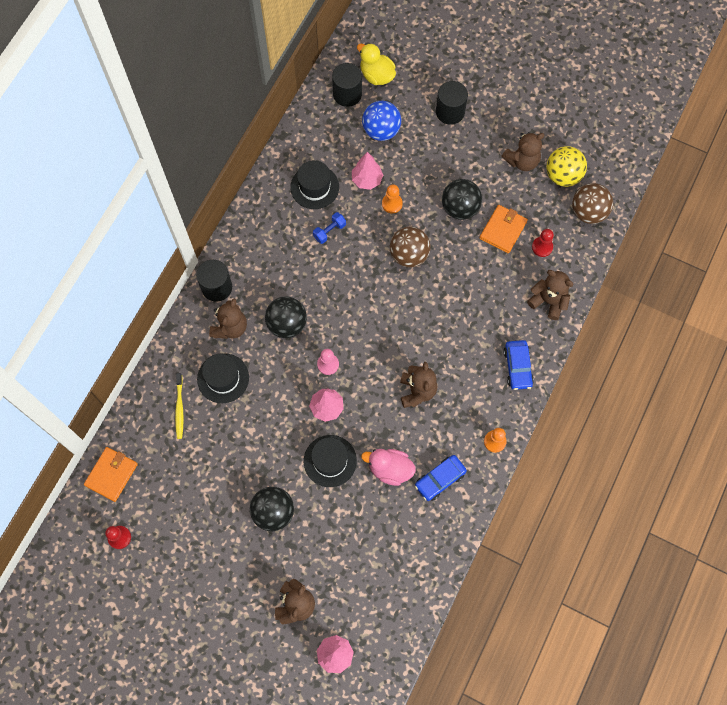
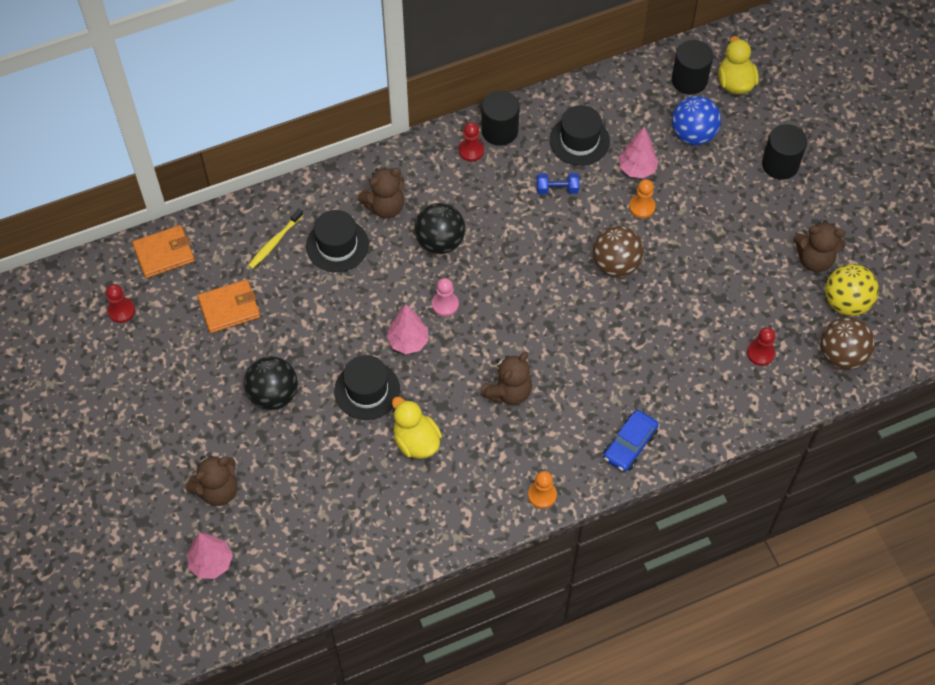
camera: 40 degrees right, 10 degrees down
black cylinder [196,260,232,302] -> black cylinder moved to [481,90,520,146]
pink duck [361,449,416,486] -> yellow duck [392,397,442,459]
blue car [415,455,467,501] -> none
black ball [442,179,482,220] -> none
orange wallet [480,205,528,253] -> orange wallet moved to [197,279,260,333]
brown teddy bear [527,270,574,320] -> none
none -> red pawn [459,122,484,161]

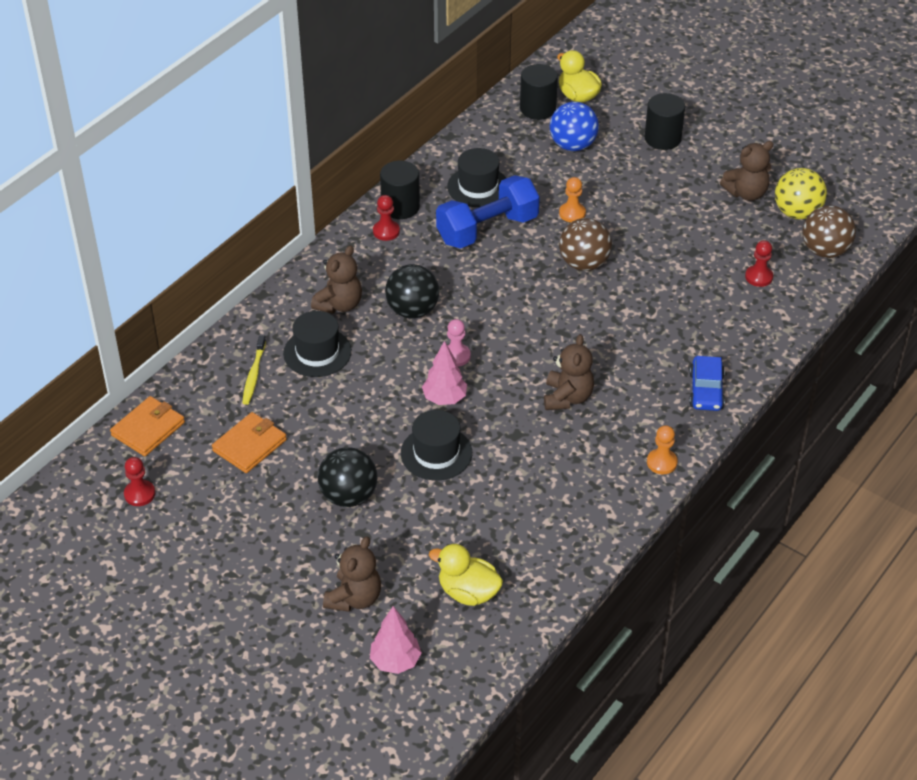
camera: 30 degrees left, 15 degrees down
yellow duck [392,397,442,459] -> yellow duck moved to [429,544,503,606]
blue dumbbell [537,173,579,194] -> blue dumbbell [436,175,540,249], size x2.30
pink tree [619,127,659,178] -> none

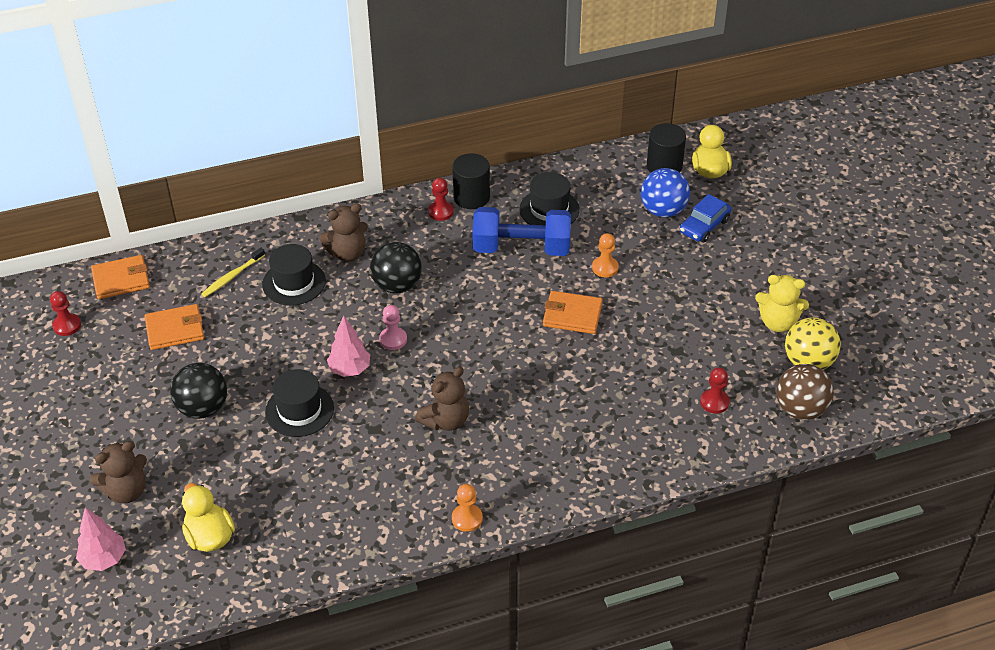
camera: 35 degrees right, 0 degrees up
brown ball [559,218,612,271] -> orange wallet [543,291,603,334]
black cylinder [645,93,685,150] -> none
blue car [689,356,725,411] -> blue car moved to [680,194,731,242]
brown teddy bear [720,141,773,201] -> yellow teddy bear [755,275,809,332]

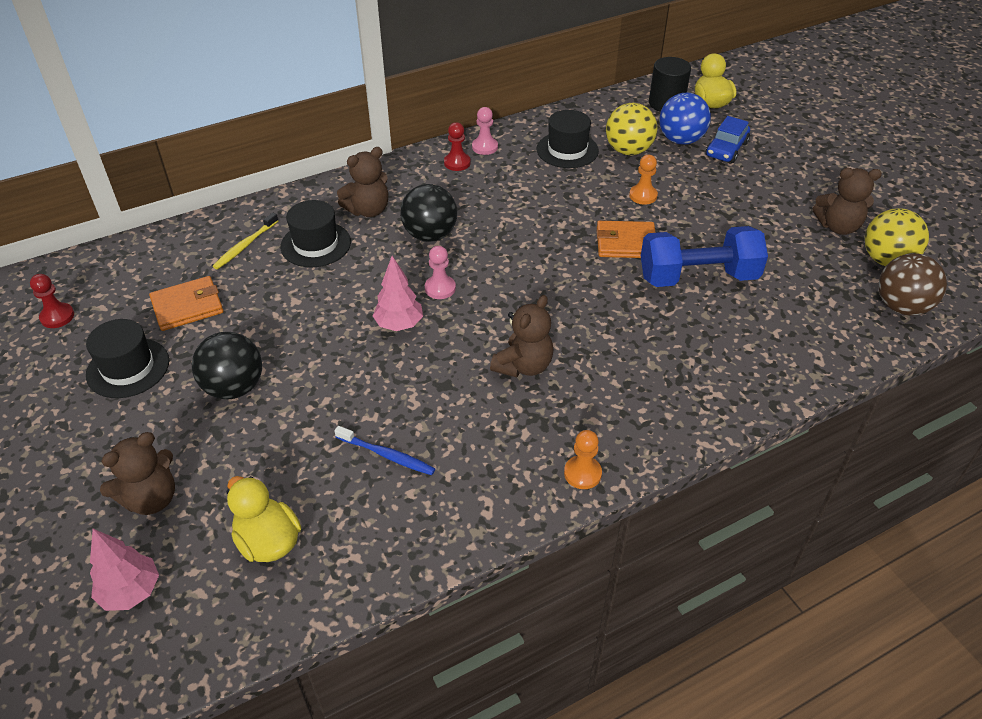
camera: 10 degrees left, 0 degrees up
orange wallet [91,255,150,299] -> none
black hat [265,369,334,437] -> black hat moved to [86,319,169,398]
black cylinder [452,153,490,209] -> pink pawn [472,107,498,155]
blue dumbbell [472,207,571,256] -> blue dumbbell moved to [641,226,768,287]
red pawn [700,367,730,414] -> none
yellow teddy bear [755,275,809,332] -> brown teddy bear [813,168,882,235]
none -> blue toothbrush [334,426,435,475]
none -> yellow ball [606,103,658,155]

